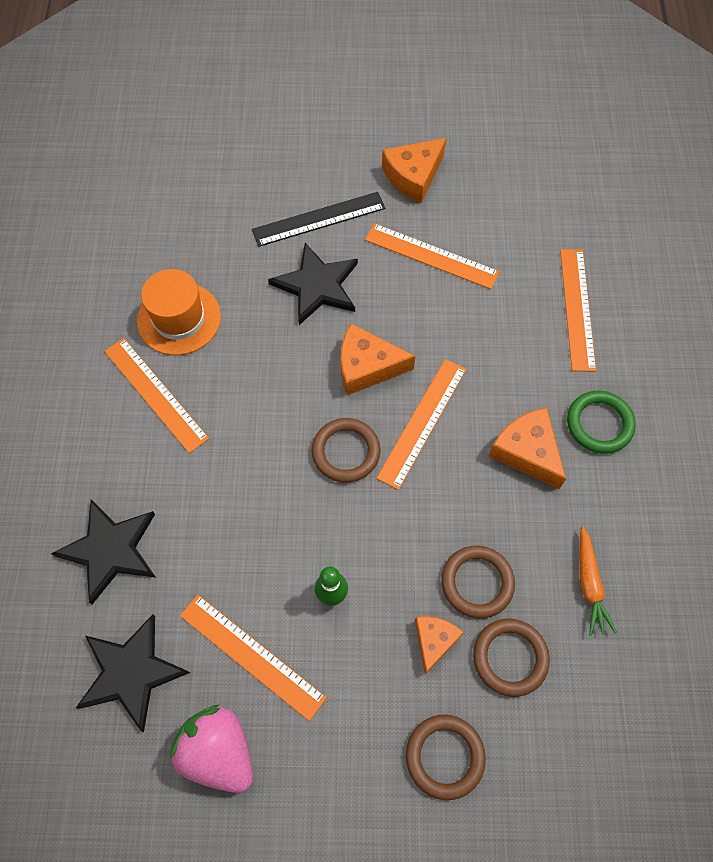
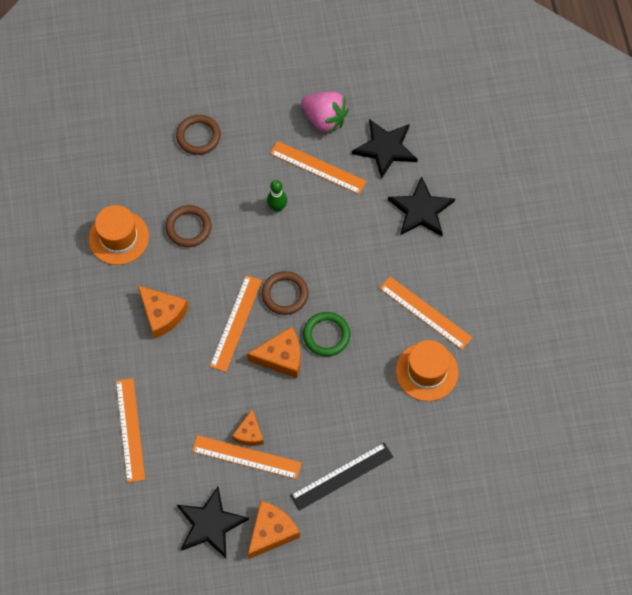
camera: 170 degrees right, 0 degrees up
black star [268,243,358,325] -> black star moved to [177,487,249,558]
orange cheese [415,616,464,674] -> orange cheese moved to [232,409,264,446]
brown ring [473,619,550,697] -> none
green ring [567,391,636,454] -> green ring moved to [303,312,350,356]
orange carrot [579,526,617,636] -> orange hat [89,205,149,265]

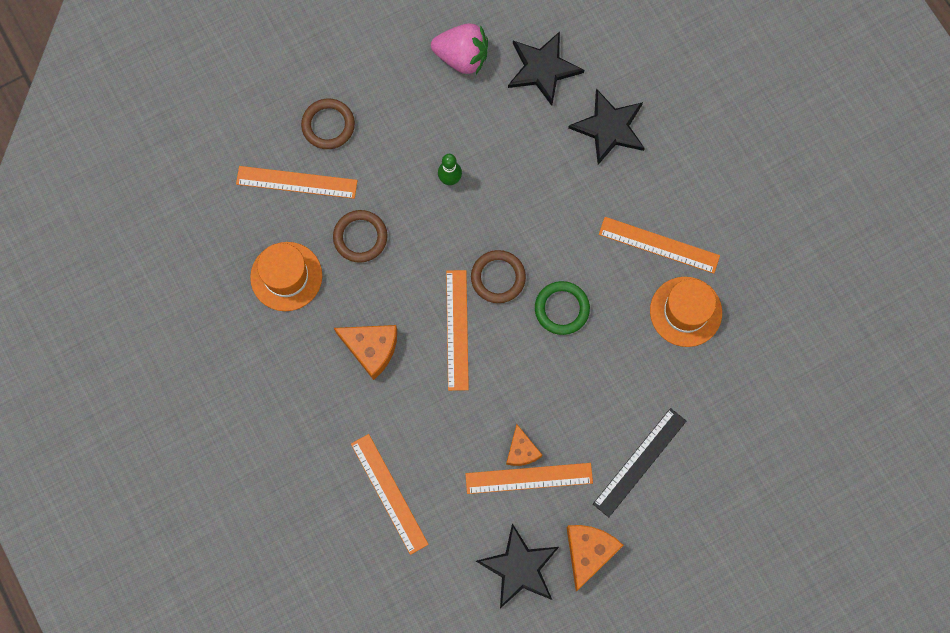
camera: 20 degrees left, 10 degrees up
orange cheese [247,326,301,378] -> none
orange ruler [270,141,367,194] -> orange ruler moved to [236,166,358,199]

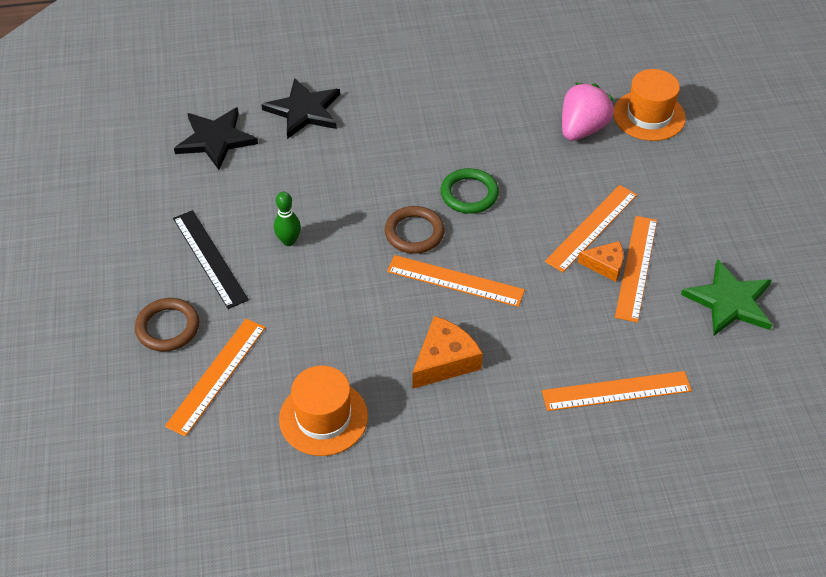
camera: 70 degrees left, 25 degrees down
brown ring [333,210,387,263] -> none
pink strawberry [431,23,488,74] -> pink strawberry moved to [562,83,614,141]
black star [476,523,559,608] -> green star [681,259,772,336]
orange cheese [567,525,624,591] -> none
black ruler [593,408,686,517] -> black ruler moved to [173,210,249,309]
orange ruler [599,217,720,274] -> orange ruler moved to [545,185,637,272]
orange hat [650,277,722,347] -> orange hat moved to [613,69,686,141]

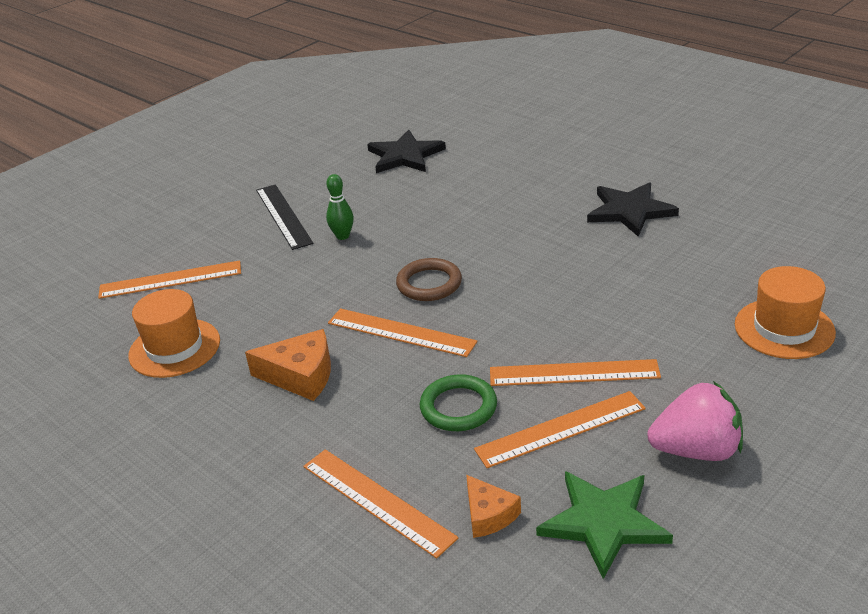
camera: 55 degrees right, 15 degrees down
brown ring [135,298,199,351] -> none
black ruler [173,210,249,309] -> black ruler turned 45 degrees counterclockwise [256,184,313,250]
black star [261,78,340,139] -> black star moved to [587,182,679,237]
orange ruler [387,255,525,307] -> orange ruler turned 45 degrees counterclockwise [328,308,477,357]
green ring [441,168,499,213] -> green ring moved to [420,374,497,431]
pink strawberry [562,83,614,141] -> pink strawberry moved to [647,381,743,461]
orange cheese [578,241,624,282] -> orange cheese moved to [466,475,521,538]

